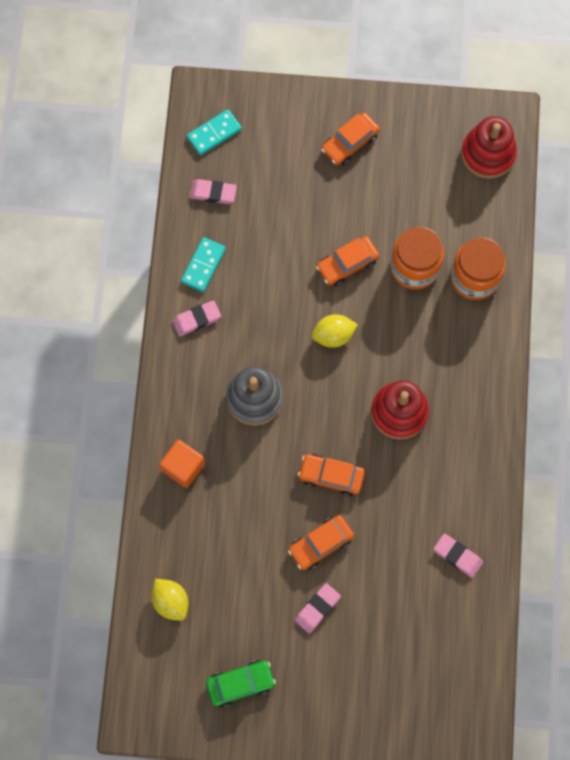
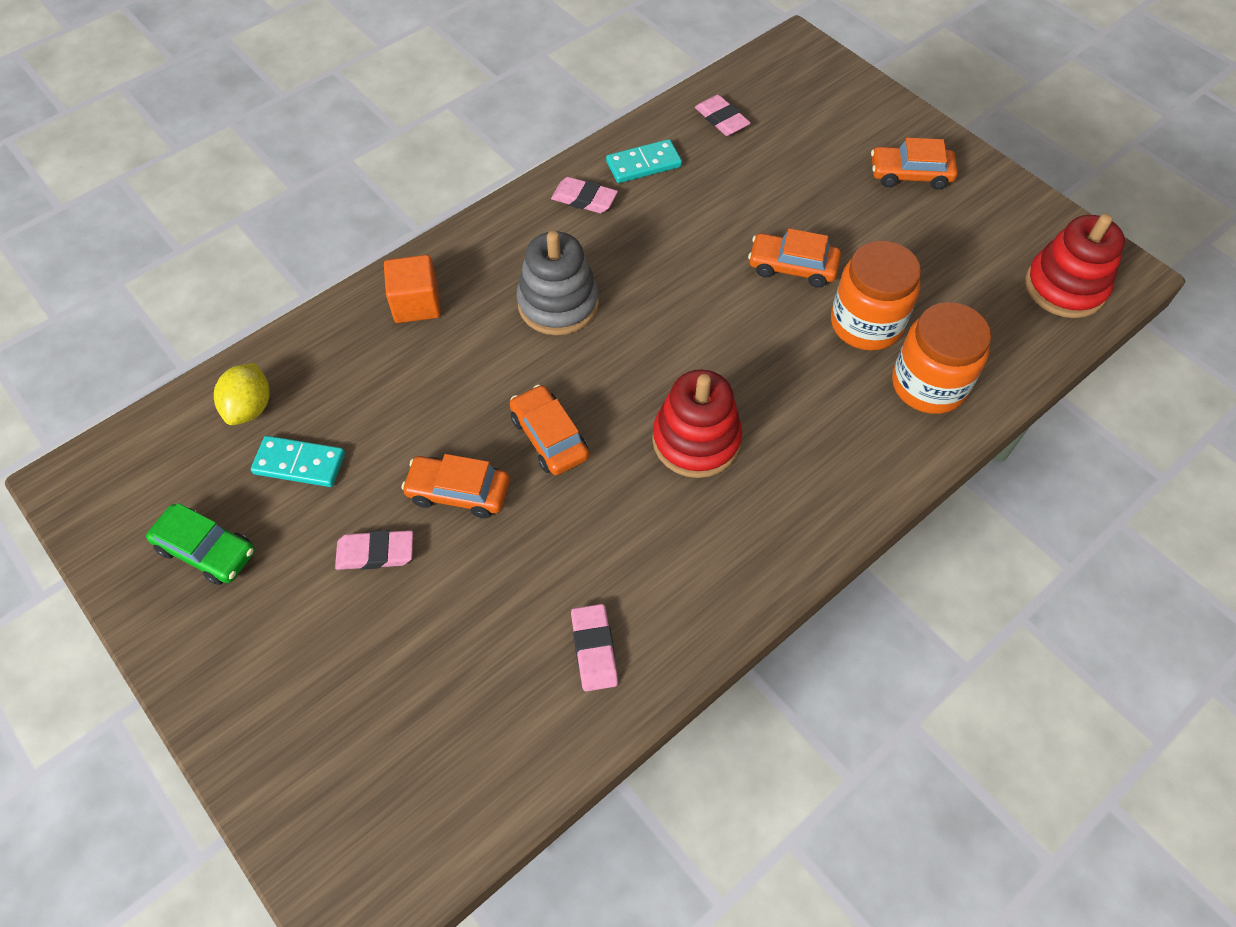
camera: 45 degrees right, 15 degrees down
turquoise domino [187,109,242,155] -> turquoise domino moved to [251,436,345,487]
yellow lemon [312,314,358,348] -> none

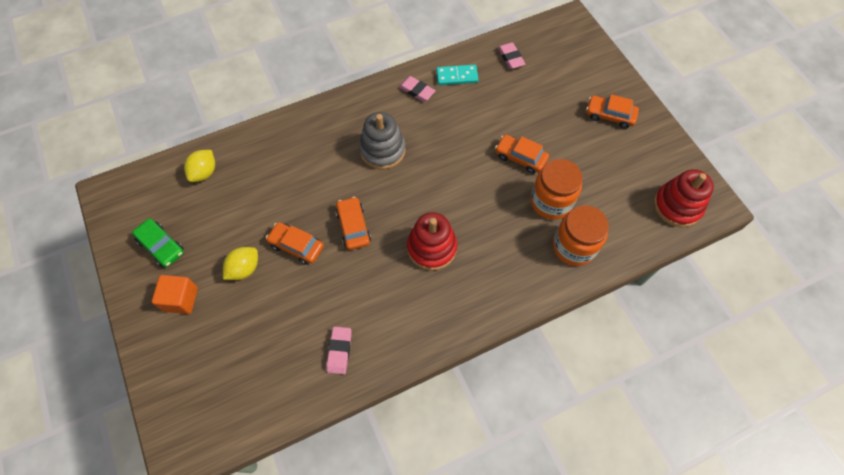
camera: 15 degrees right, 5 degrees up
turquoise domino [251,436,345,487] -> none
pink eraser [335,530,413,570] -> yellow lemon [223,247,258,280]
orange cube [384,255,441,323] -> orange cube moved to [152,275,198,314]

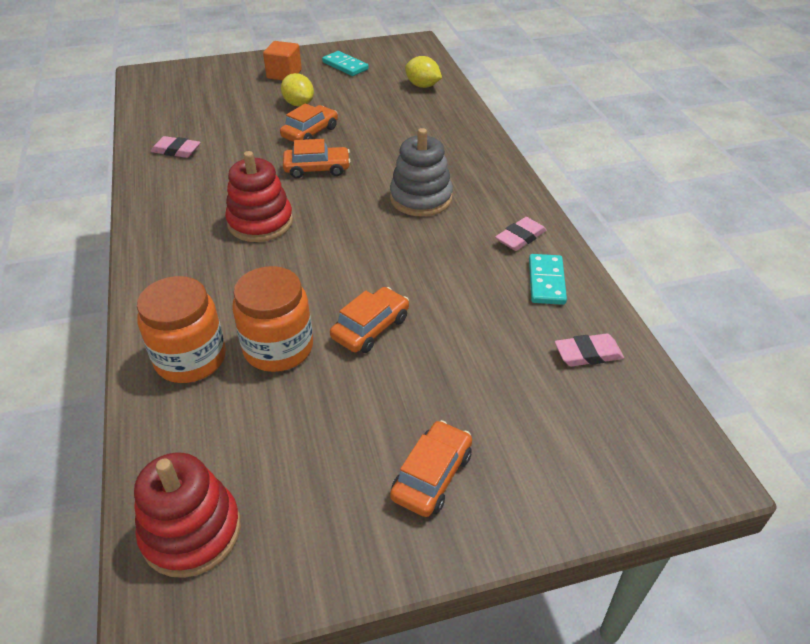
camera: 100 degrees right, 20 degrees down
green car [132,218,184,267] -> turquoise domino [322,51,369,76]

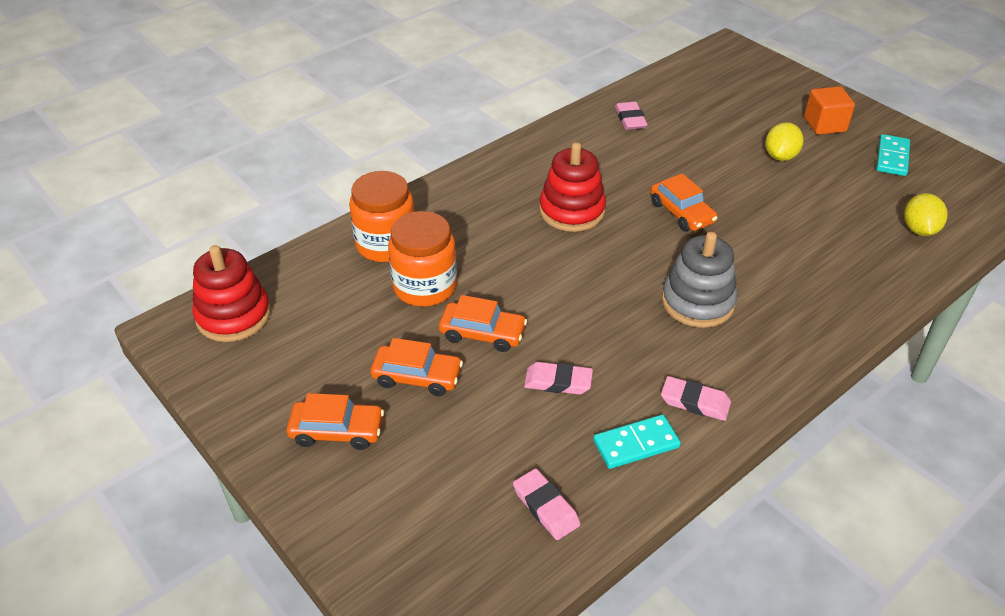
camera: 65 degrees right, 0 degrees up
orange car [280,103,338,142] -> orange car moved to [370,338,463,396]
none -> pink eraser [524,362,593,394]

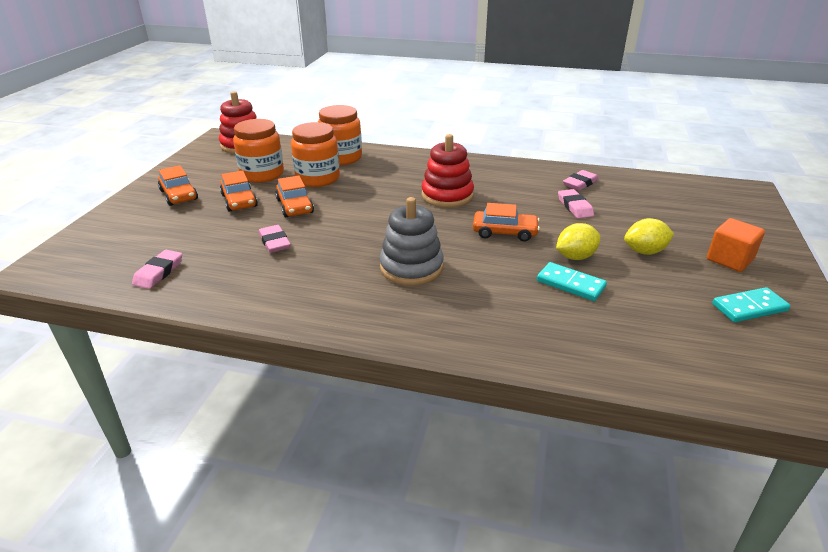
camera: 55 degrees right, 10 degrees down
turquoise domino [593,414,681,469] -> turquoise domino moved to [537,262,607,301]
orange car [650,173,718,231] -> orange car turned 105 degrees counterclockwise [473,203,540,242]
pink eraser [661,376,731,421] -> pink eraser moved to [558,189,594,218]
yellow lemon [904,193,948,236] -> yellow lemon moved to [556,223,600,260]
none -> orange jar [233,119,284,183]

